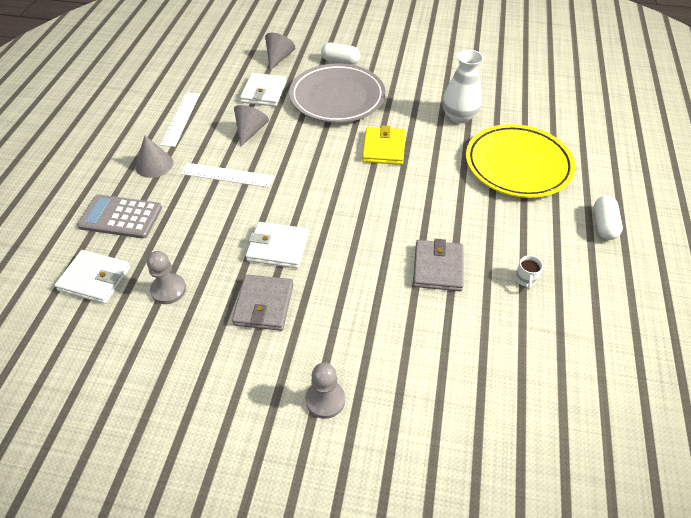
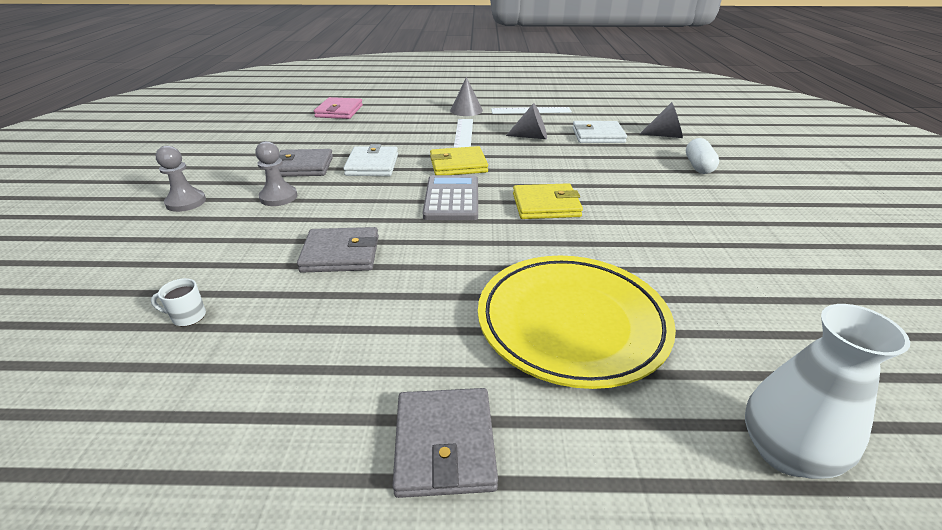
camera: 80 degrees right, 15 degrees down
white wallet [54,250,131,304] -> pink wallet [314,97,363,119]
grey calculator [77,194,162,239] -> grey calculator moved to [423,175,478,220]
grey pawn [147,251,186,304] -> grey pawn moved to [255,141,298,206]
grey plate [289,63,385,123] -> none
white vase [442,50,483,123] -> white vase moved to [745,304,910,479]
white mug [515,255,543,290] -> white mug moved to [151,278,206,327]
white capsule [594,196,623,240] -> grey wallet [393,388,498,498]
none -> yellow wallet [430,146,488,175]

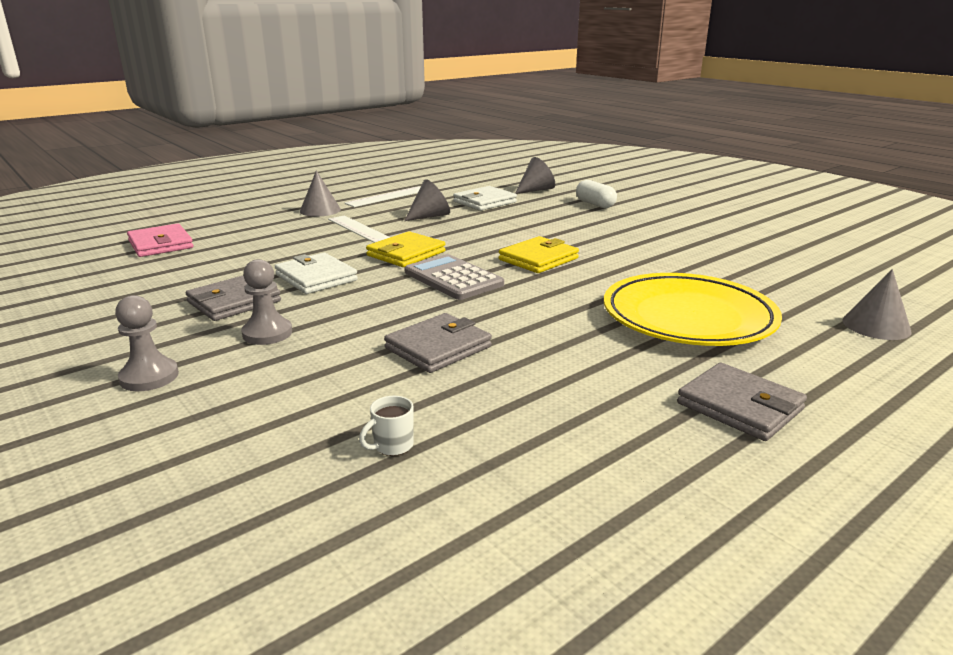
camera: 40 degrees left, 10 degrees down
white vase [745,304,910,479] -> grey cone [842,269,912,340]

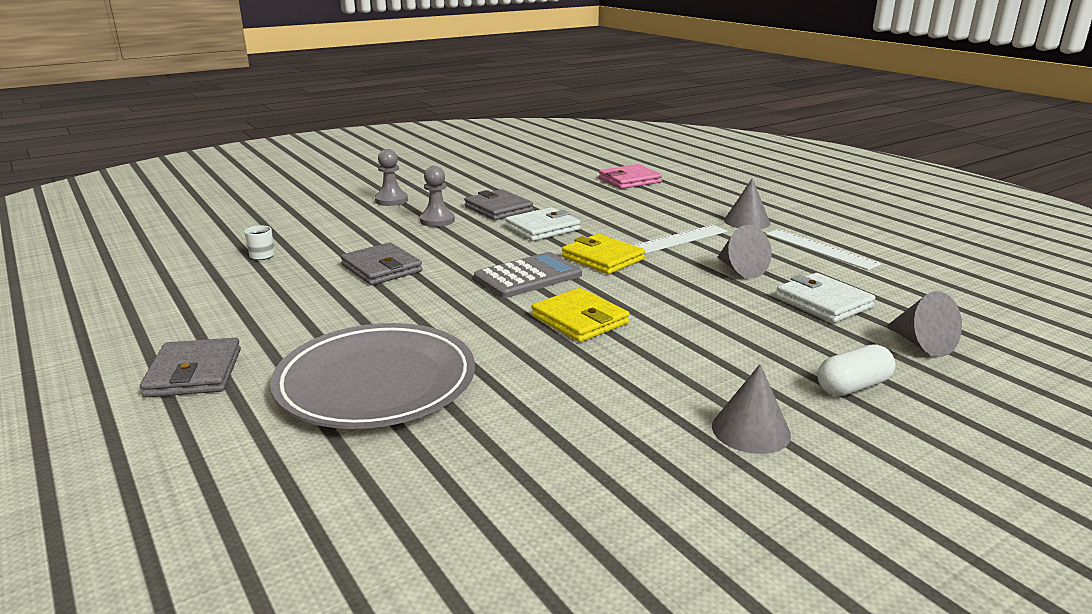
camera: 95 degrees right, 0 degrees up
yellow plate [604,273,782,346] -> grey plate [270,323,475,429]
grey wallet [677,362,807,441] -> grey wallet turned 60 degrees counterclockwise [140,338,241,397]
grey cone [842,269,912,340] -> grey cone moved to [712,364,791,454]

